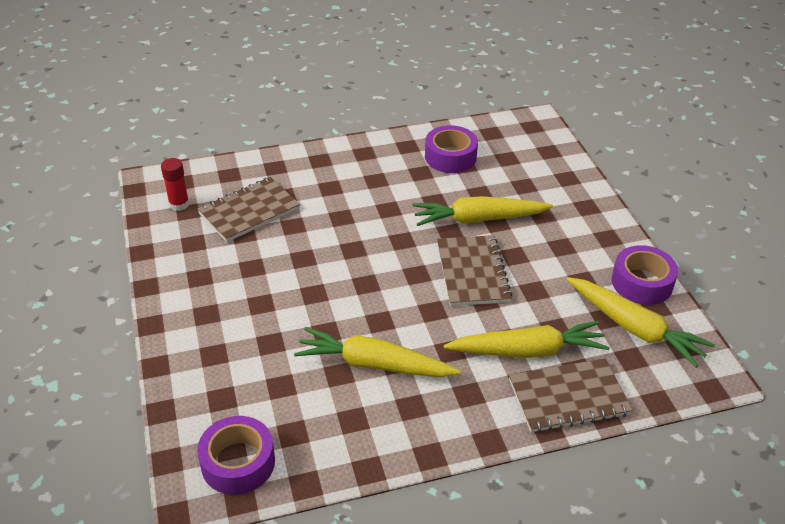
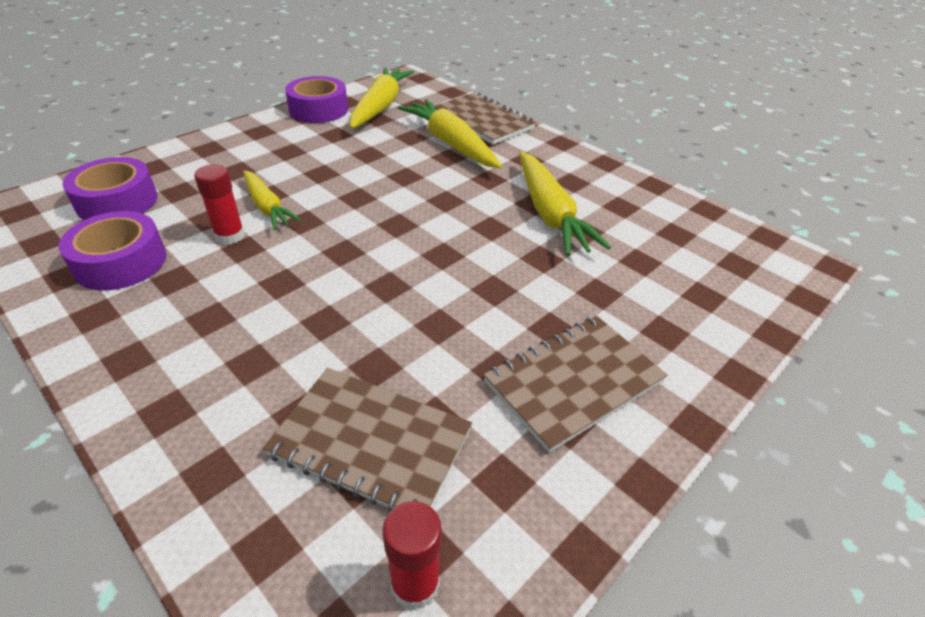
camera: 120 degrees left, 0 degrees up
purple tape [197,416,275,495] -> purple tape moved to [63,157,158,220]
yellow carrot [412,196,553,226] -> yellow carrot [243,170,301,230], size x0.63
brown notebook [437,235,512,306] -> brown notebook moved to [483,316,667,453]
none -> red glue stick [194,164,245,245]

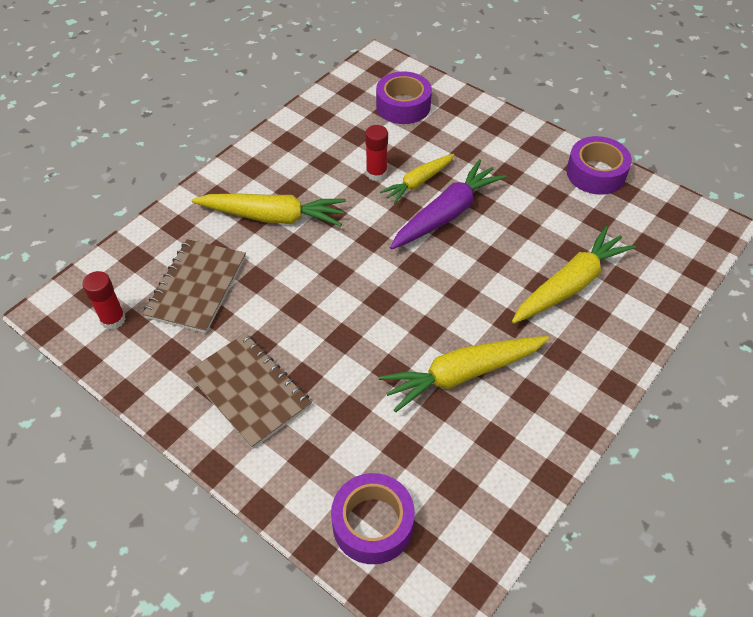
camera: 85 degrees right, 10 degrees up
purple tape [58,211,166,290] -> purple tape moved to [331,473,415,564]
yellow carrot [350,67,414,129] -> yellow carrot moved to [192,193,346,226]
brown notebook [434,92,536,145] -> none
none -> purple carrot [390,159,506,249]

